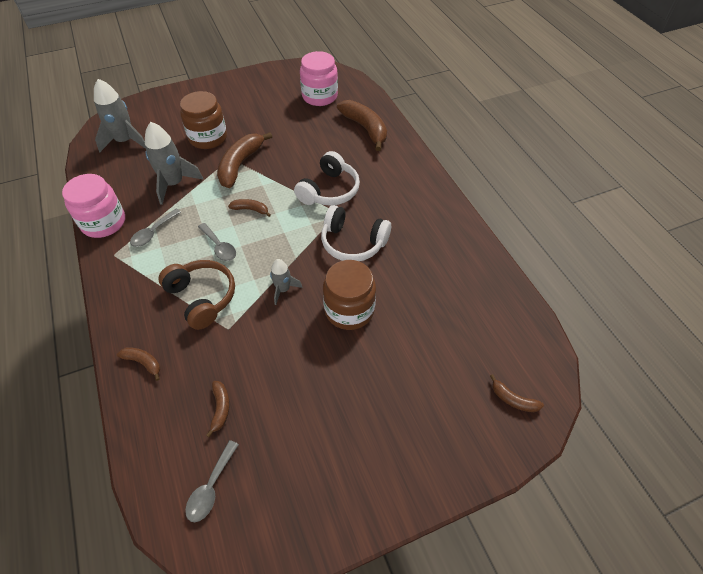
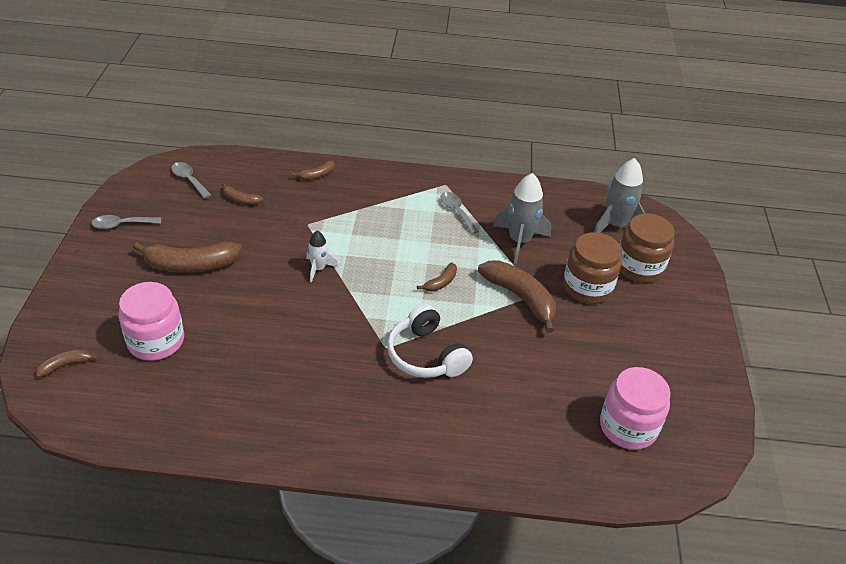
camera: 115 degrees right, 10 degrees down
pink jar [62,174,125,238] -> pink jar moved to [118,282,184,361]
brown headphones [158,260,235,330] -> none
grey spoon [198,223,236,261] -> grey spoon moved to [92,215,161,229]
grey rocket [270,259,302,305] -> white rocket [306,231,339,282]
white headphones [321,205,391,261] -> none
brown jar [323,260,376,330] -> brown jar moved to [619,213,675,283]
brown banana [337,100,387,151] -> brown banana moved to [133,242,242,272]

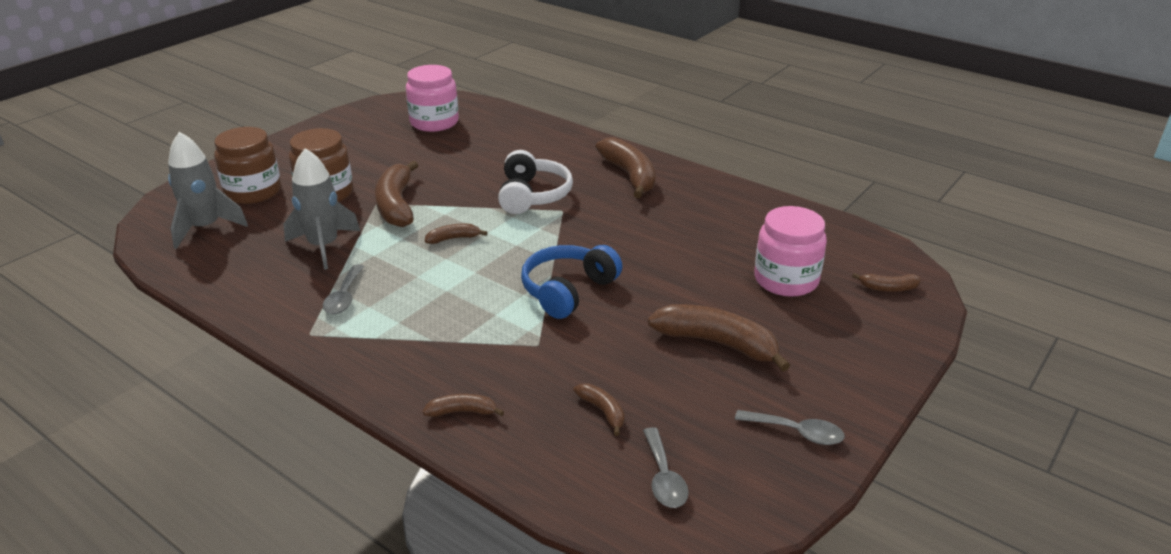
camera: 145 degrees left, 10 degrees down
white rocket [306,231,339,282] -> blue headphones [521,245,622,319]
none -> brown banana [595,137,656,198]

